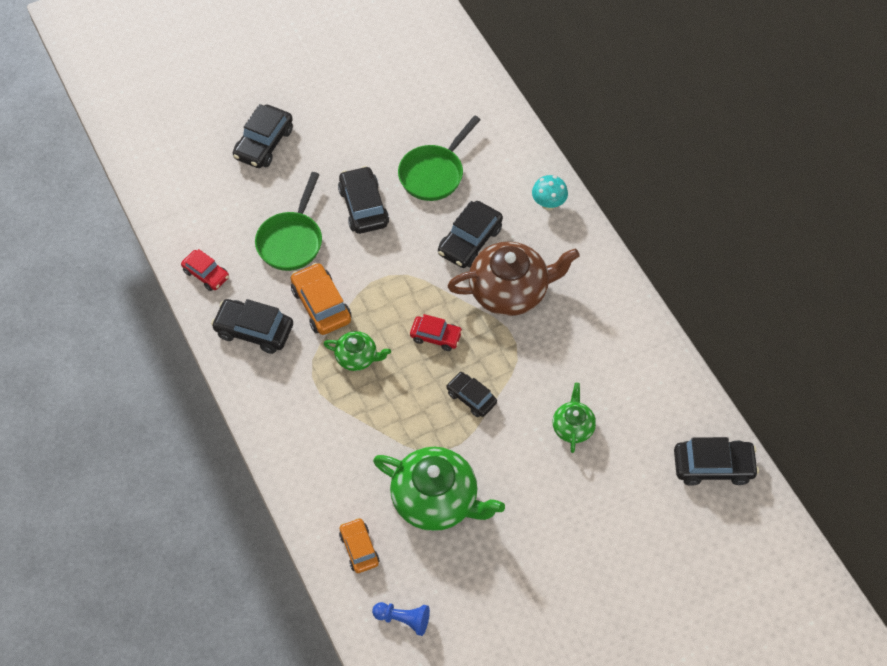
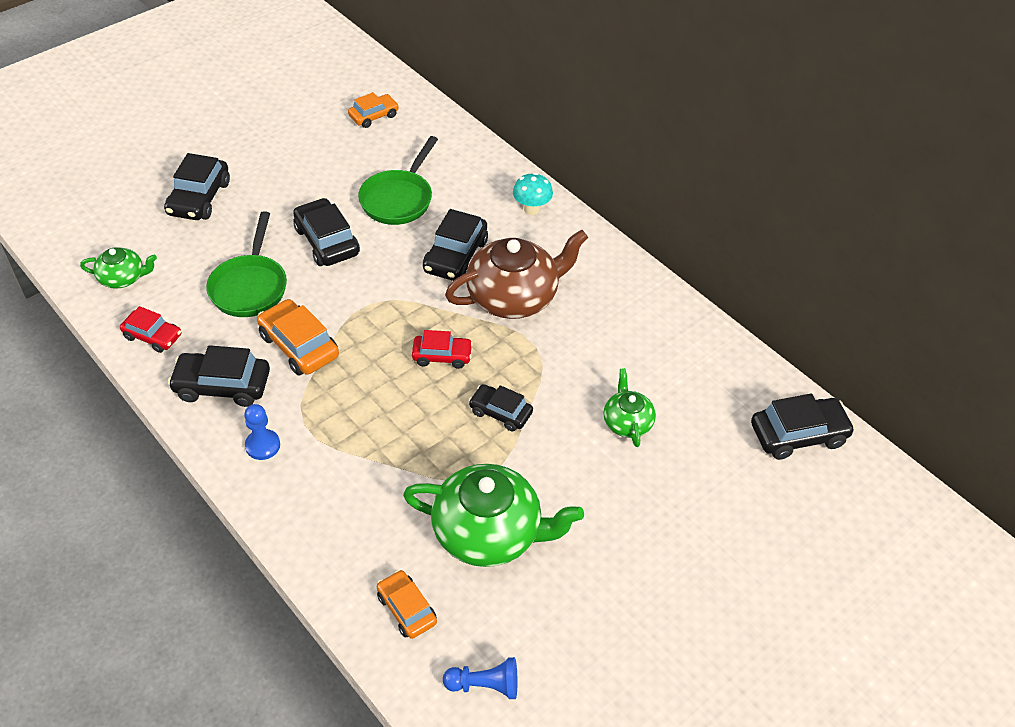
camera: 15 degrees left, 10 degrees down
green teapot [323,331,391,371] -> green teapot moved to [80,247,157,289]
none -> blue pawn [244,404,280,460]
none -> orange car [348,92,399,128]

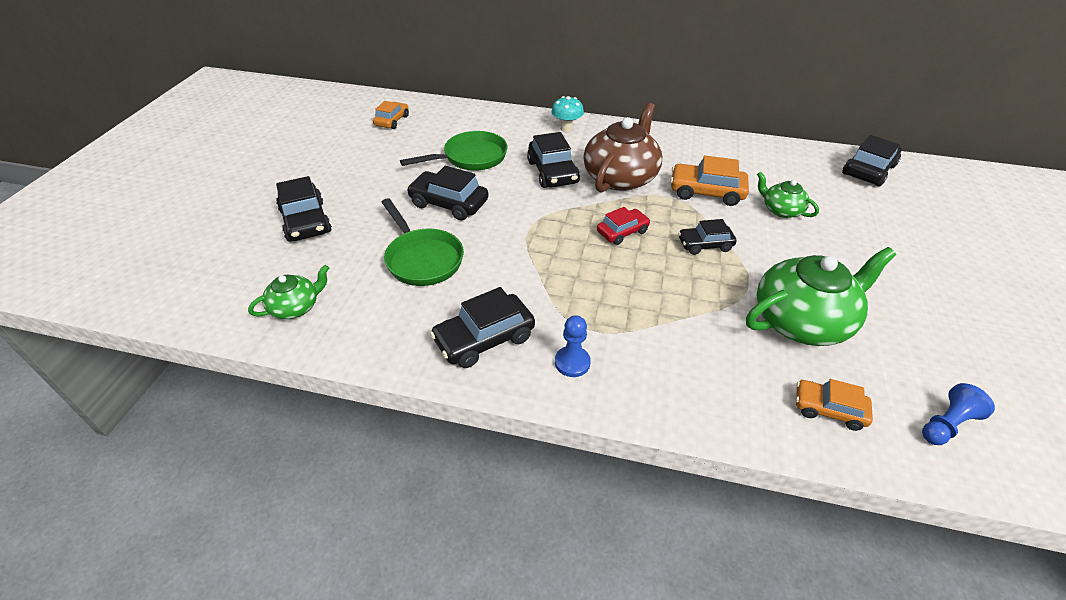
camera: 35 degrees left, 5 degrees down
red car [120,306,181,353] -> none
orange car [257,299,339,376] -> orange car moved to [670,155,749,206]
green pan [358,136,438,225] -> green pan turned 105 degrees counterclockwise [400,131,508,171]

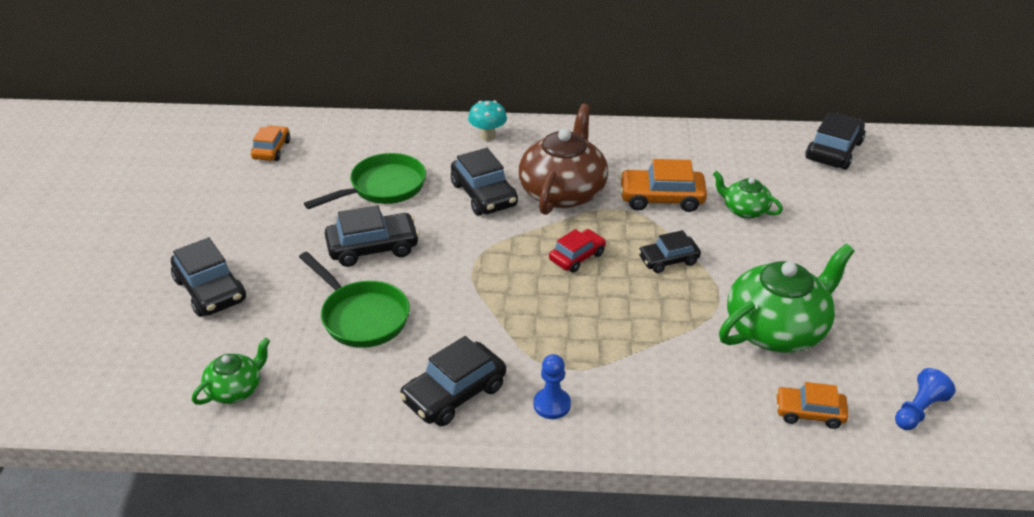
camera: 10 degrees left, 5 degrees down
black car [407,166,489,221] -> black car turned 150 degrees clockwise [325,205,419,267]

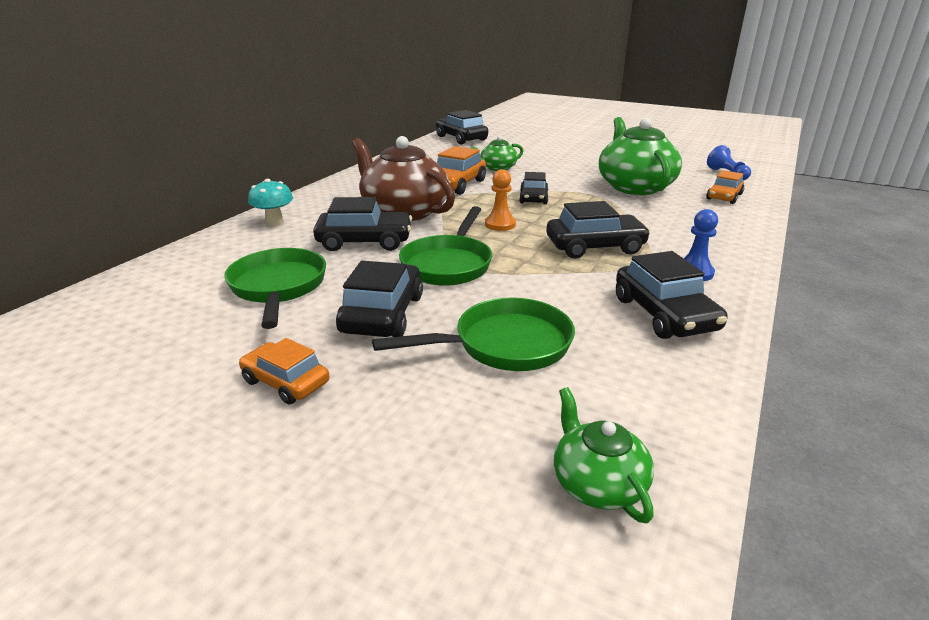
camera: 65 degrees left, 10 degrees down
black car [171,238,246,317] -> black car moved to [546,201,651,259]
orange car [251,125,290,161] -> orange car moved to [239,338,330,405]
red car [549,229,606,273] -> orange pawn [485,169,516,231]
none -> green pan [399,206,492,286]

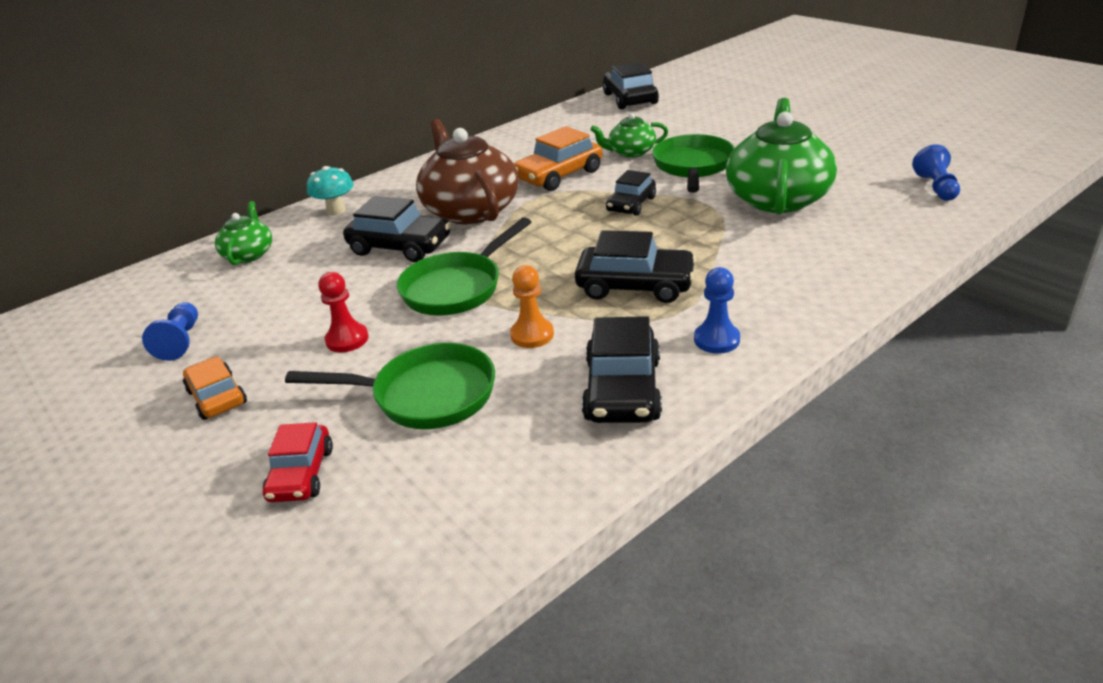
camera: 25 degrees right, 5 degrees up
green pan [224,248,326,329] -> green pan moved to [652,134,735,192]
black car [336,261,423,337] -> red pawn [318,272,369,352]
orange pawn [485,169,516,231] -> orange pawn moved to [510,265,554,348]
green teapot [554,387,654,523] -> green teapot moved to [215,201,272,265]
orange car [706,170,744,204] -> none
none -> blue pawn [142,302,198,361]
none -> red car [263,422,333,502]

